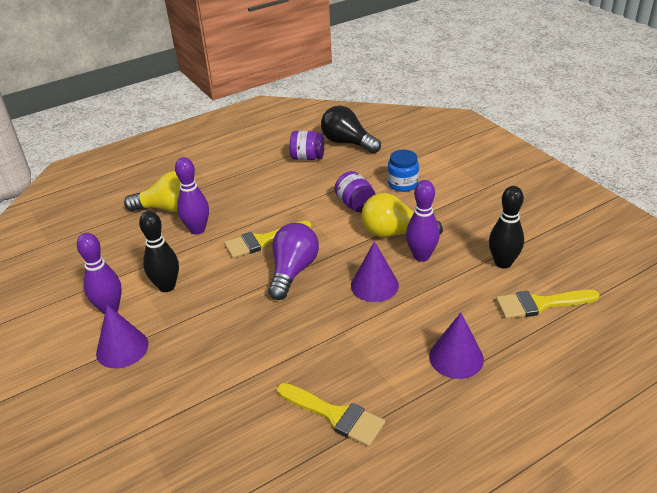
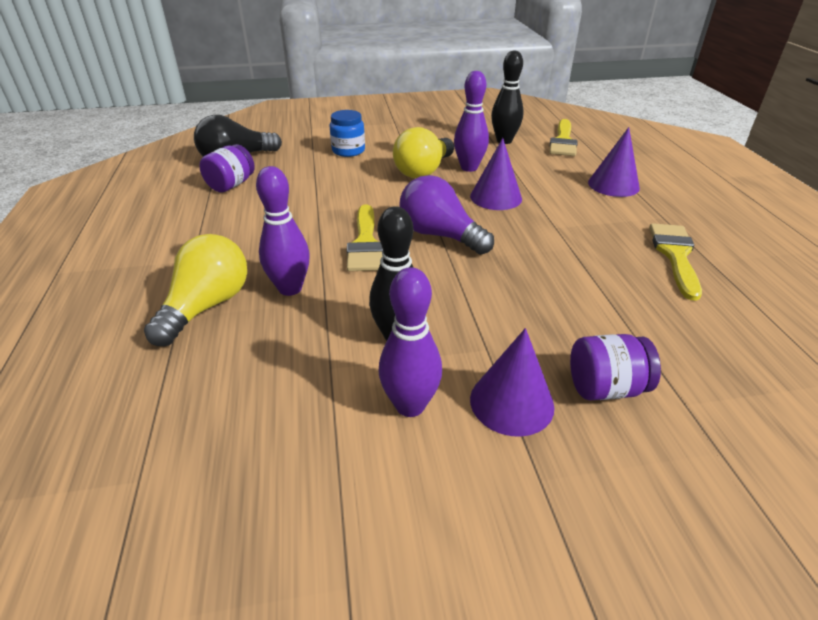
camera: 70 degrees left, 0 degrees up
yellow brush [277,383,385,447] -> yellow brush turned 45 degrees counterclockwise [649,223,702,301]
purple jar [335,171,376,212] -> purple jar moved to [570,334,661,401]

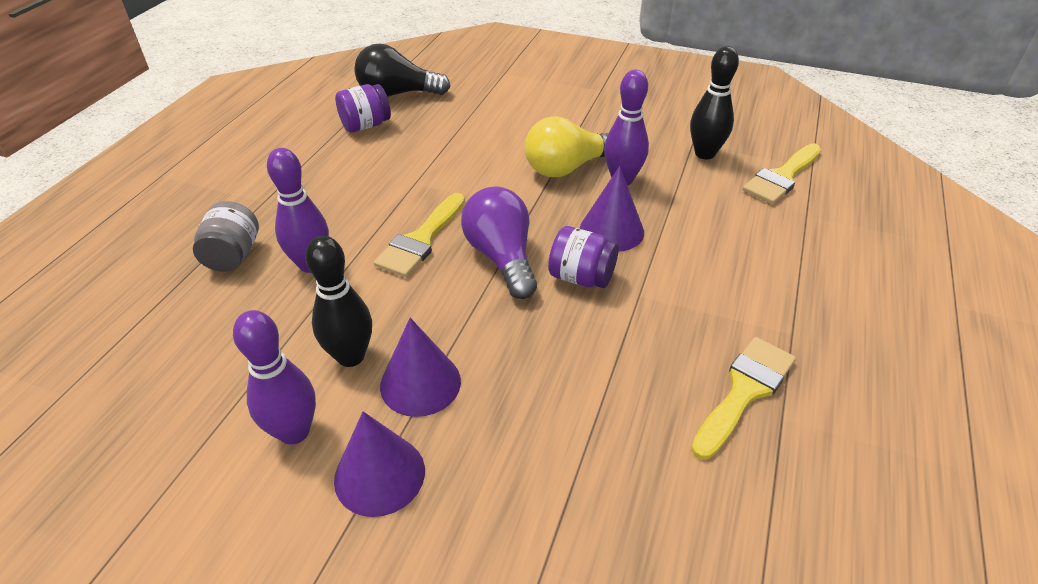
camera: 30 degrees right, 5 degrees up
yellow light bulb [144,234,247,346] -> grey jar [193,201,259,272]
blue jar [330,110,365,157] -> none
purple jar [570,334,661,401] -> purple jar moved to [548,226,619,288]
purple cone [588,127,640,197] -> purple cone moved to [380,318,461,417]

